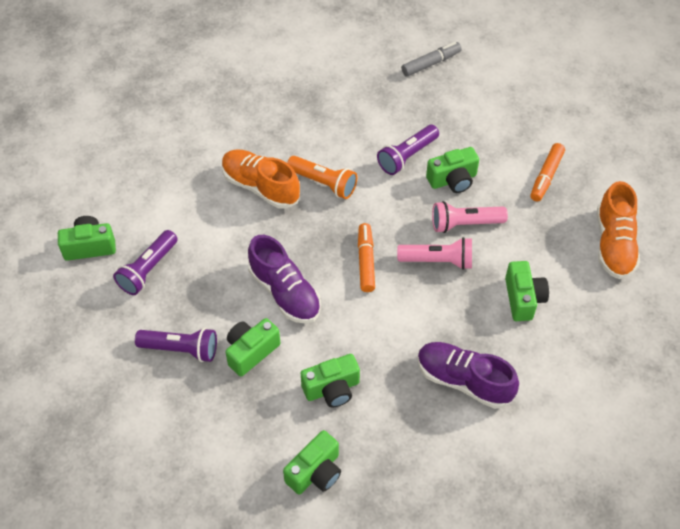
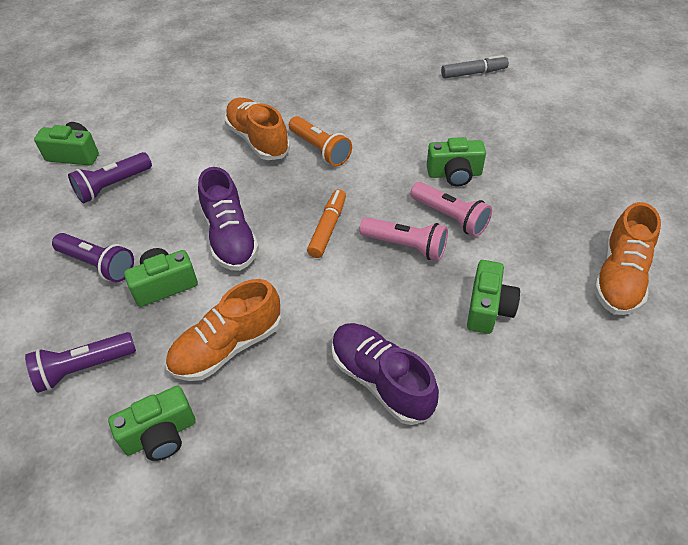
camera: 20 degrees right, 5 degrees down
green camera [301,354,360,407] -> orange shoe [166,279,281,381]
purple flashlight [377,125,439,175] -> purple flashlight moved to [25,332,136,393]
pink flashlight [432,201,508,233] -> pink flashlight turned 150 degrees counterclockwise [410,182,492,237]
orange marker [530,143,565,201] -> none

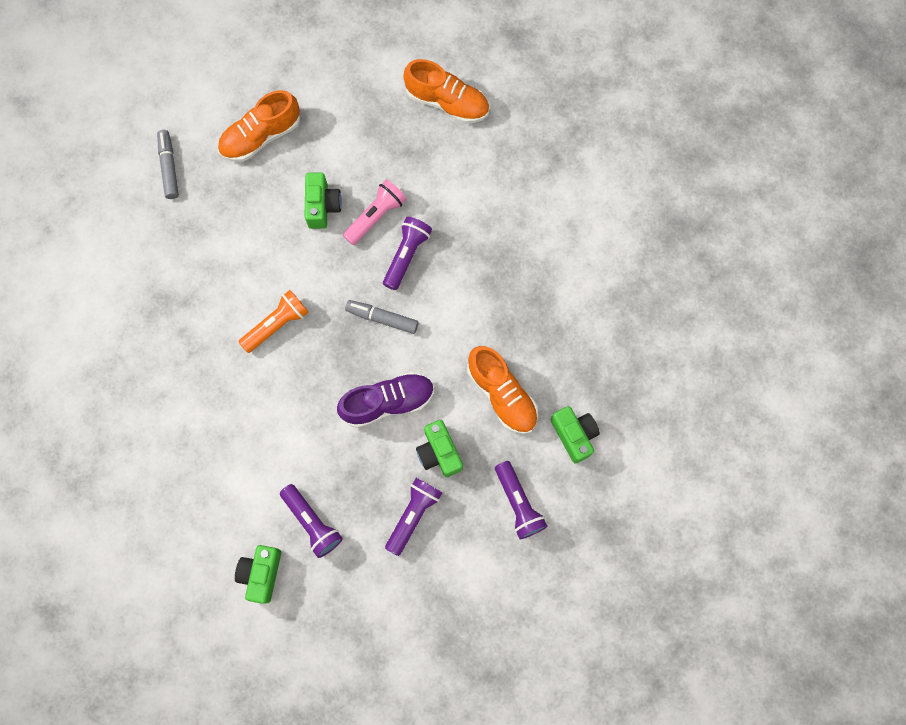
camera: 90 degrees left, 25 degrees up
orange shoe [224,98,290,160] -> orange shoe moved to [218,90,300,162]
orange marker [307,189,346,258] -> grey marker [345,300,419,334]
purple shoe [331,323,439,425] -> none
pink flashlight [359,217,448,261] -> purple flashlight [383,217,432,290]
green camera [467,260,520,334] -> none

